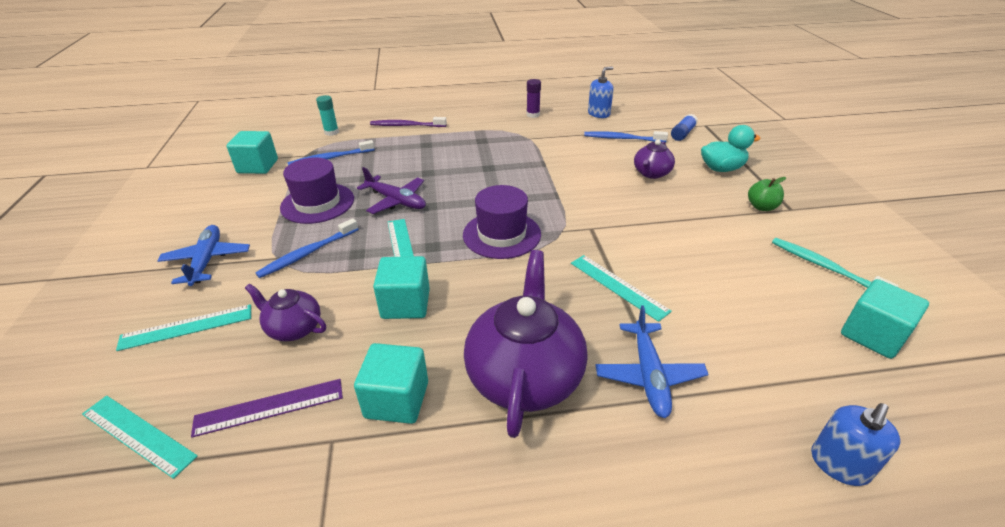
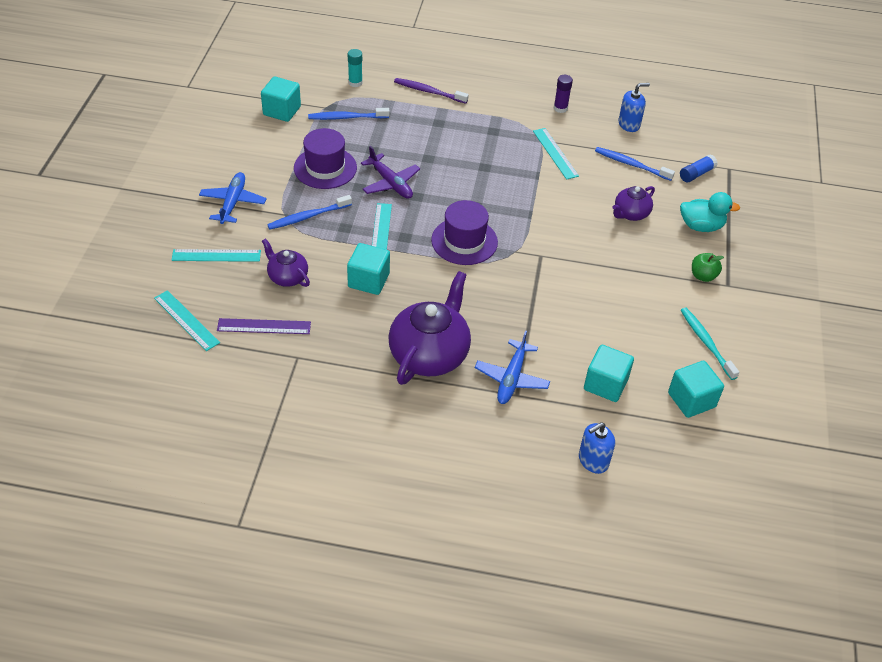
camera: 15 degrees right, 10 degrees up
turquoise cube [354,343,428,424] -> turquoise cube moved to [584,345,634,402]
turquoise ruler [571,255,672,322] -> turquoise ruler moved to [533,128,579,180]

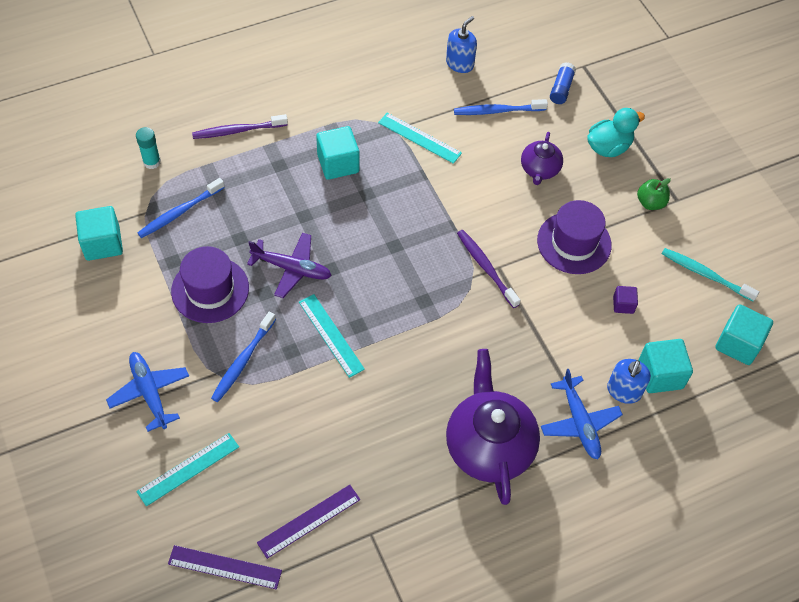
camera: 35 degrees left, 10 degrees up
turquoise ruler [154,290,220,351] -> purple ruler [168,545,282,589]
purple teapot [262,239,310,287] -> none
turquoise cube [347,243,390,295] -> turquoise cube moved to [316,126,359,180]
purple hat [431,200,498,265] -> purple hat moved to [537,200,612,274]
purple glue stick [554,75,573,113] -> none
blue soap dispenser [579,422,615,474] -> blue soap dispenser moved to [607,359,651,404]
none -> purple toothbrush [457,230,520,308]
none -> purple cube [613,286,638,314]

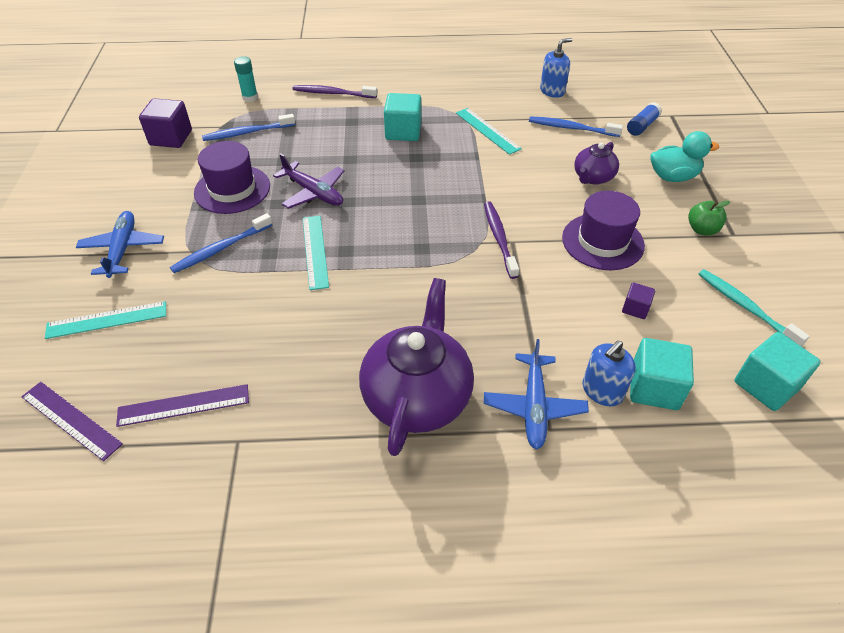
camera: 25 degrees right, 10 degrees down
turquoise cube [75,206,123,261] -> purple cube [139,98,192,148]

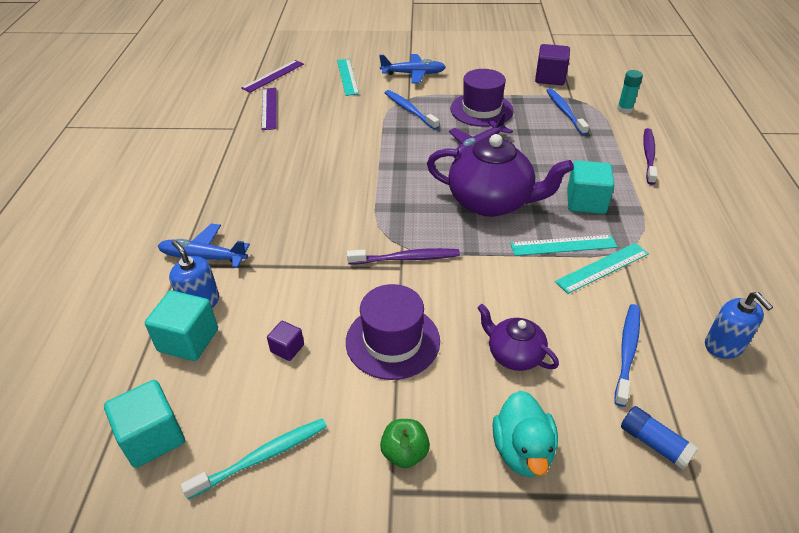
camera: 95 degrees right, 5 degrees down
turquoise ruler [303,216,329,290] -> turquoise ruler moved to [510,235,617,256]
purple teapot [359,278,474,456] -> purple teapot moved to [427,134,574,217]

